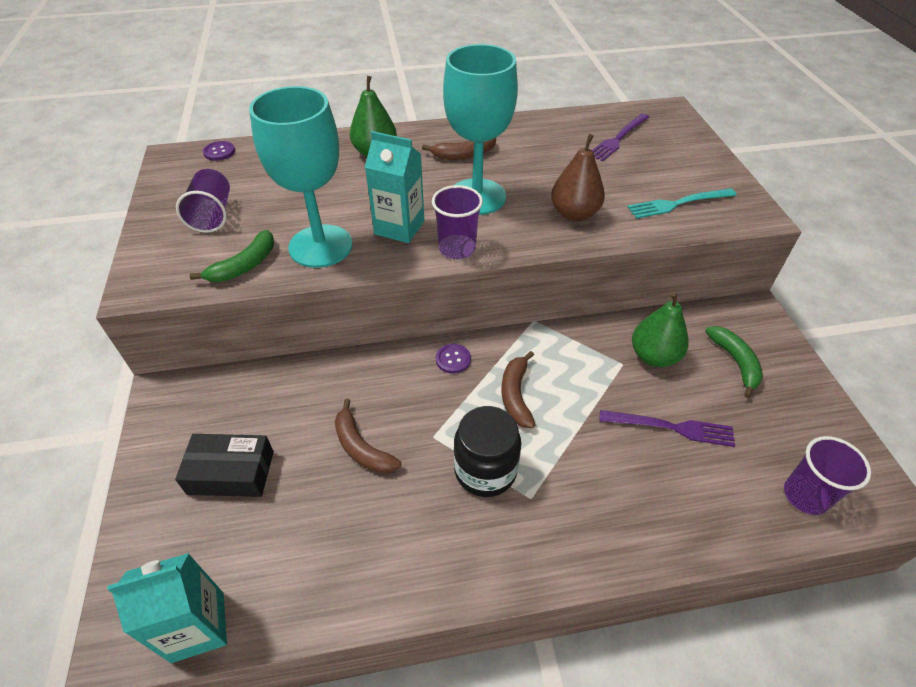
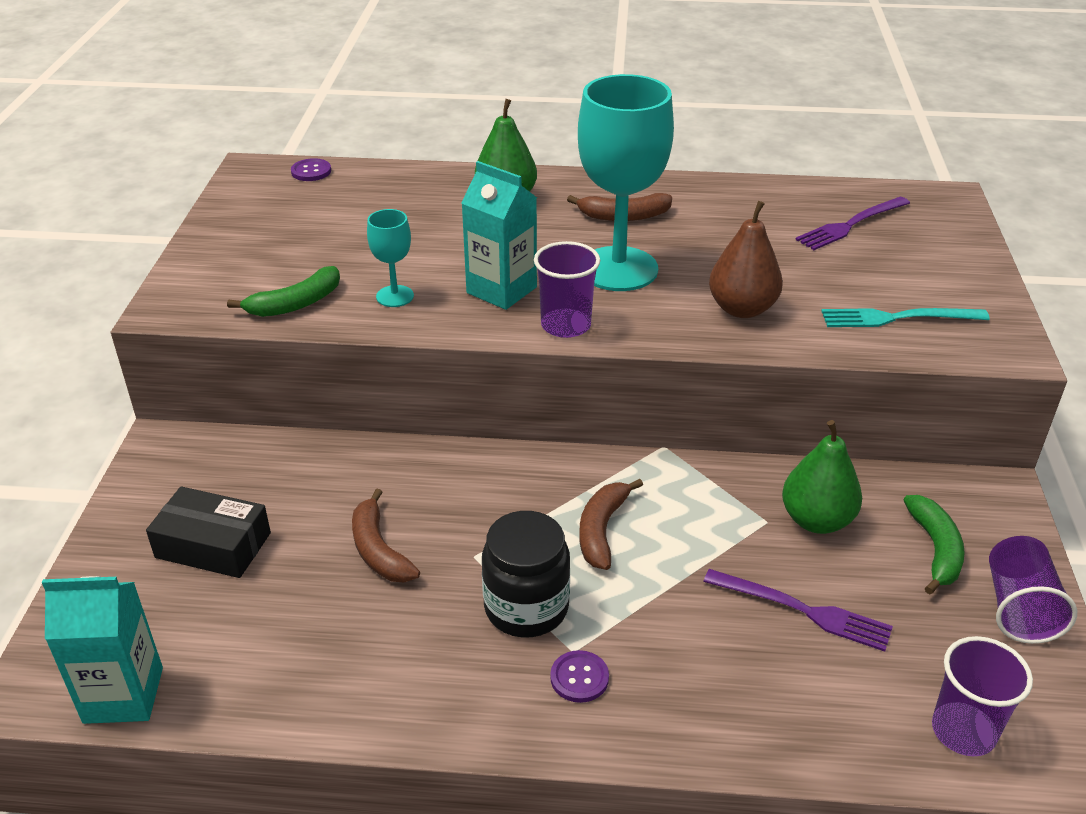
camera: 15 degrees right, 10 degrees down
purple cup [176,169,230,233] -> purple cup moved to [989,536,1077,644]
turquoise goblet [249,86,353,268] -> turquoise goblet [367,209,414,307], size x0.46
purple button [436,344,471,374] -> purple button moved to [550,650,609,703]

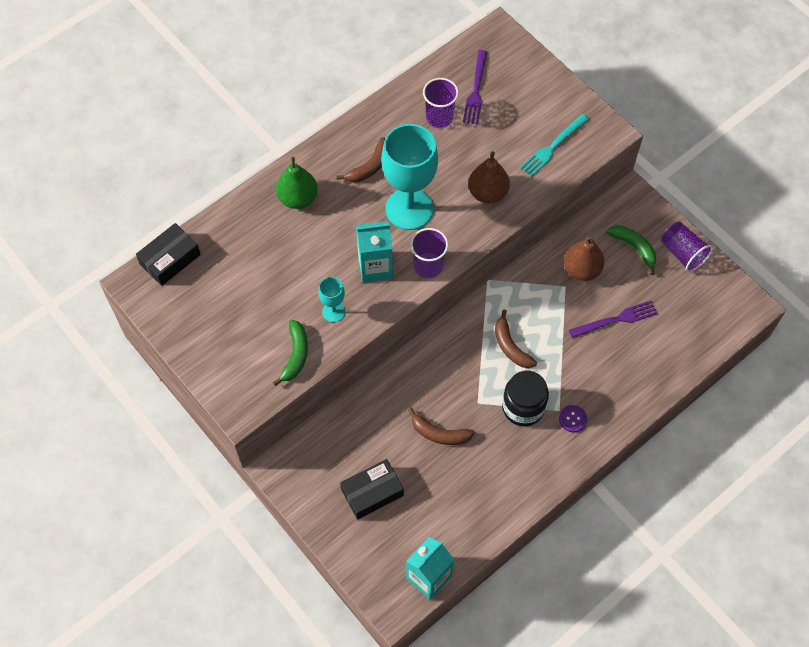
camera: 45 degrees left, 25 degrees up
purple button [291,158,331,181] -> black box [136,223,201,286]
green pear [782,420,862,534] -> brown pear [564,237,604,281]
purple cup [932,636,1033,756] -> purple cup moved to [423,78,459,128]

